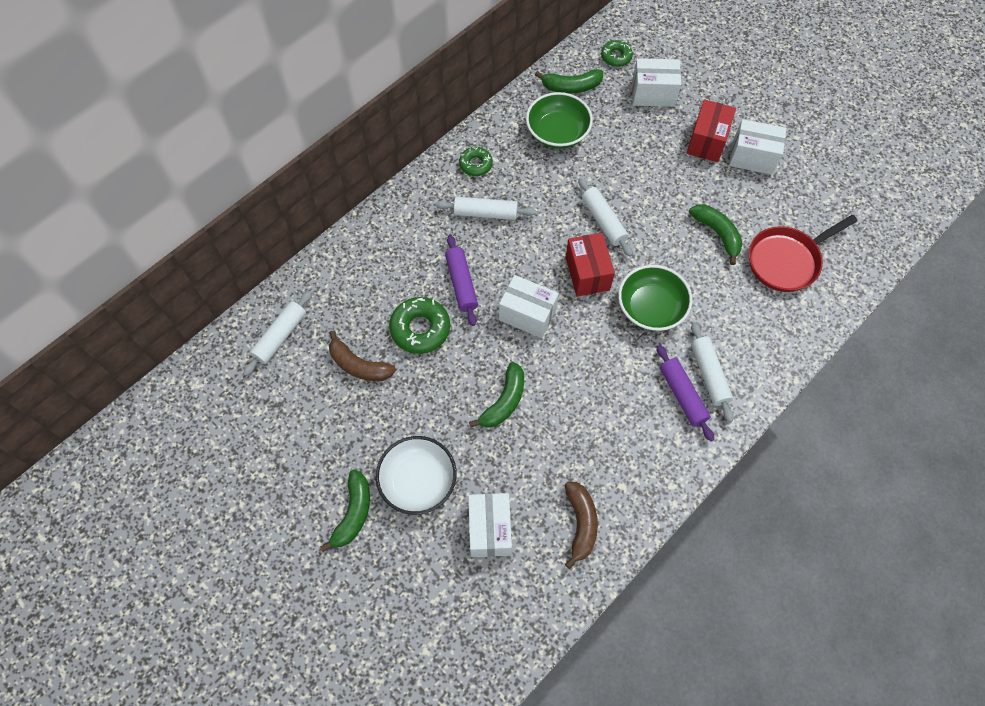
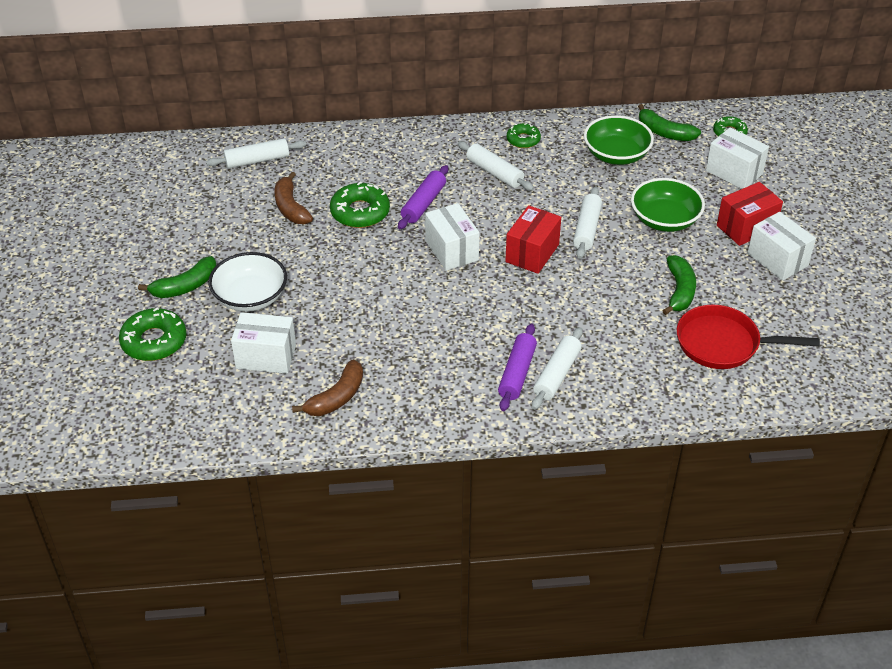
camera: 40 degrees right, 20 degrees down
white box [468,493,512,557] -> white box turned 60 degrees clockwise [231,312,296,374]
green banana [469,362,524,428] -> none
green bowl [618,265,692,331] -> green bowl moved to [631,178,705,232]
none -> green donut [119,307,186,361]

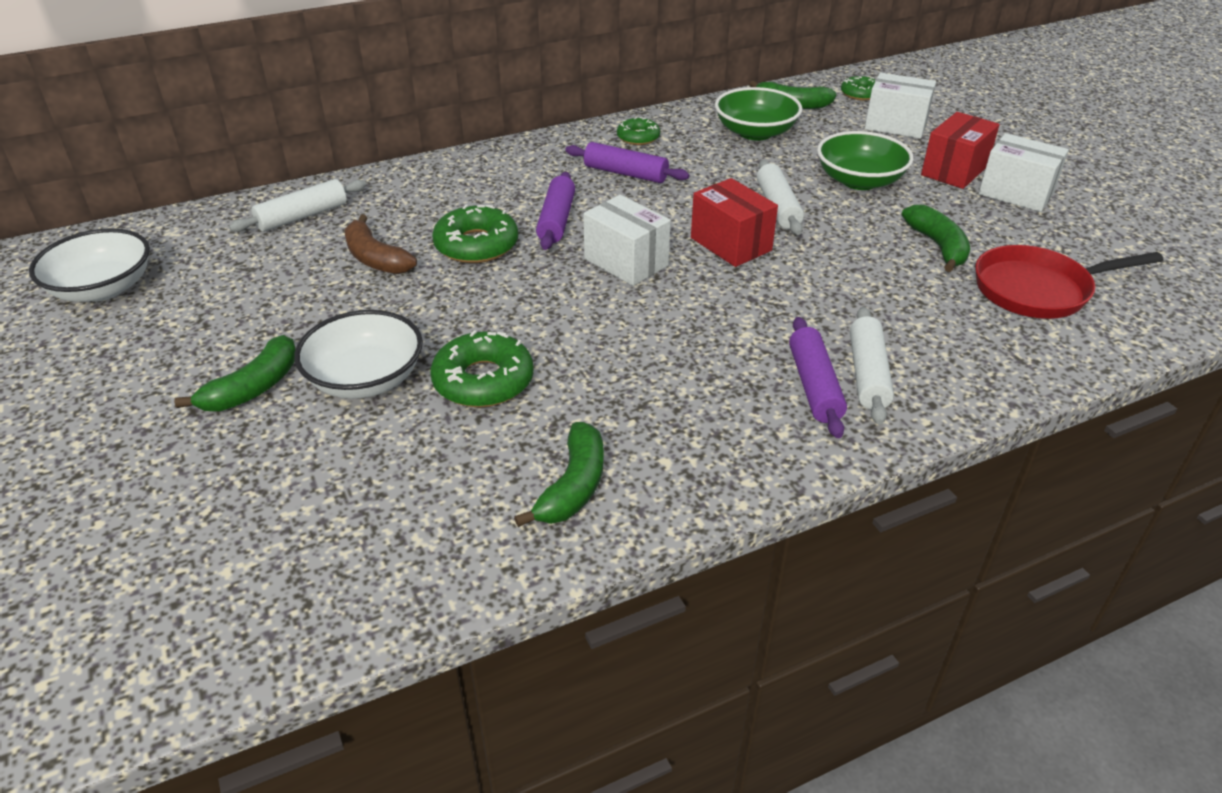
camera: 20 degrees left, 5 degrees down
green donut [119,307,186,361] -> green donut moved to [431,330,534,407]
white box [231,312,296,374] -> none
brown banana [292,359,363,416] -> green banana [514,422,604,527]
white rolling pin [458,141,534,191] -> purple rolling pin [565,142,689,183]
red box [505,205,561,274] -> red box turned 45 degrees counterclockwise [691,178,778,267]
none -> white bowl [29,228,150,302]

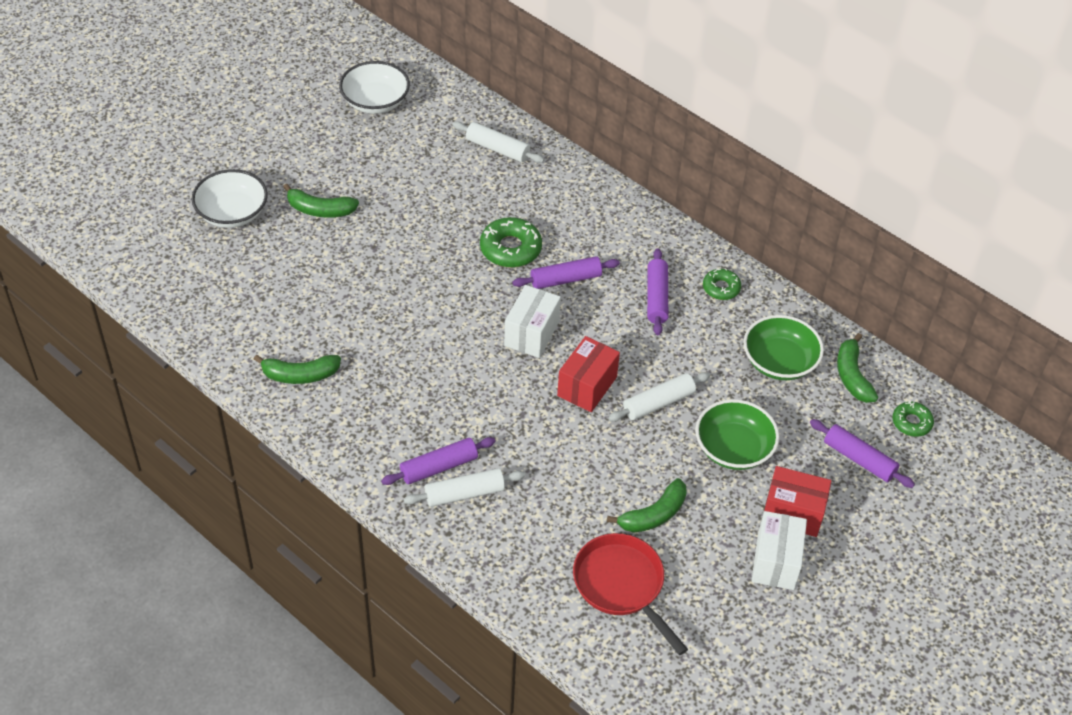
camera: 65 degrees right, 10 degrees up
white bowl [294,310,423,399] -> white bowl moved to [192,169,268,228]
brown banana [344,214,417,274] -> none
green donut [431,330,534,407] -> none
white box [865,73,936,139] -> purple rolling pin [810,419,915,488]

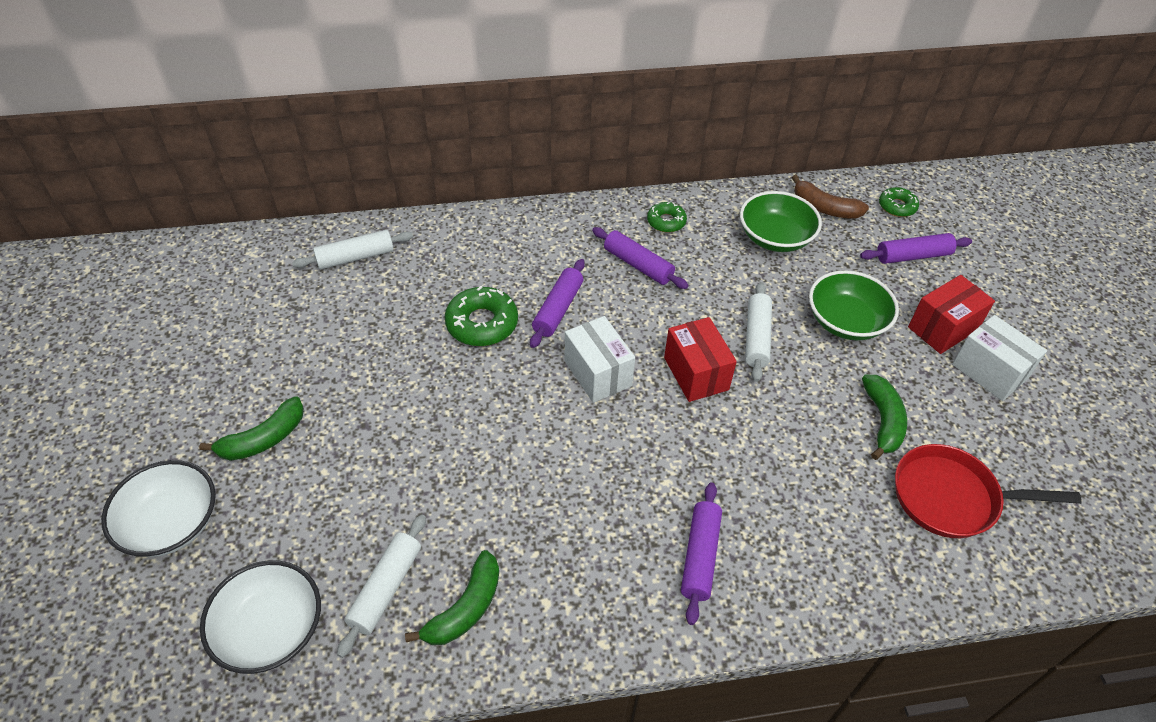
camera: 50 degrees left, 0 degrees up
white bowl [339,61,410,114] -> white bowl moved to [200,560,321,674]
white rolling pin [404,468,525,507] -> white rolling pin moved to [337,514,426,658]
green banana [837,333,878,403] -> brown banana [792,175,869,219]

